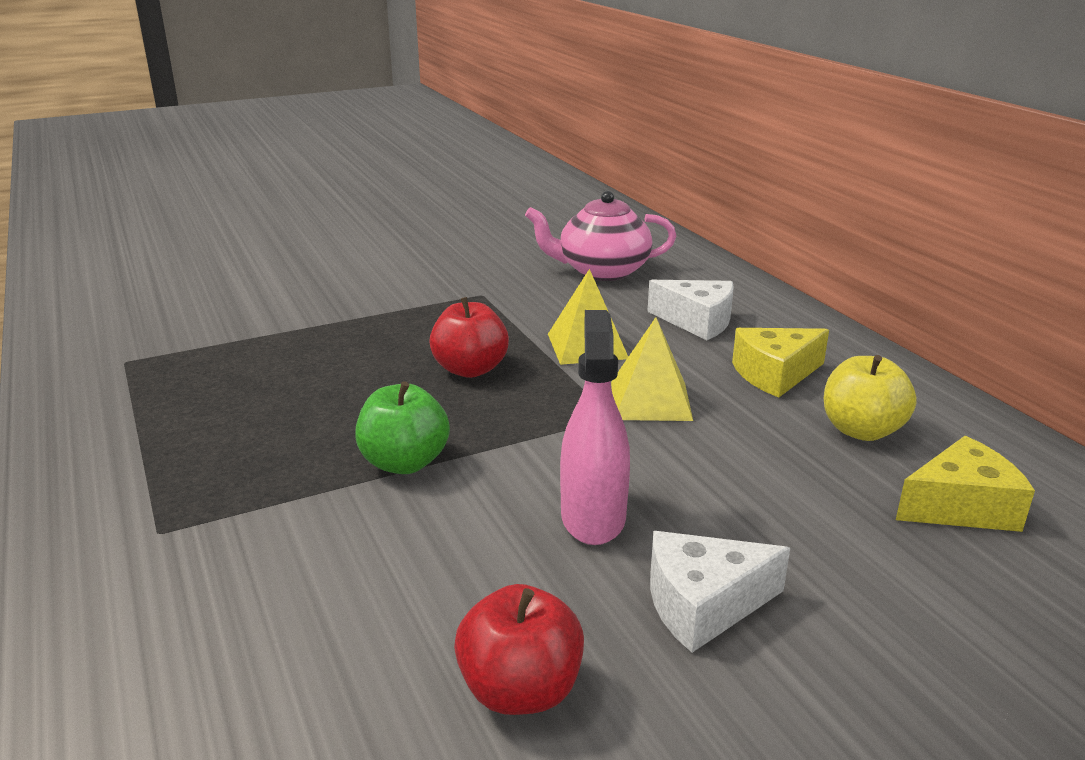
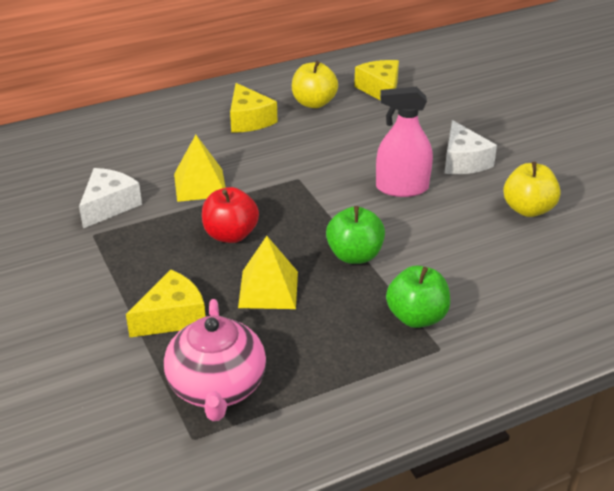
camera: 90 degrees left, 10 degrees up
red apple [454,584,584,715] -> yellow apple [503,162,561,217]
pink teapot [525,191,676,281] -> pink teapot moved to [164,299,266,421]
yellow pyramid [611,317,693,421] -> yellow pyramid moved to [238,236,298,309]
white cheese [647,280,734,340] -> white cheese moved to [79,168,142,229]
none -> yellow cheese [126,269,206,337]
none -> green apple [386,266,450,328]

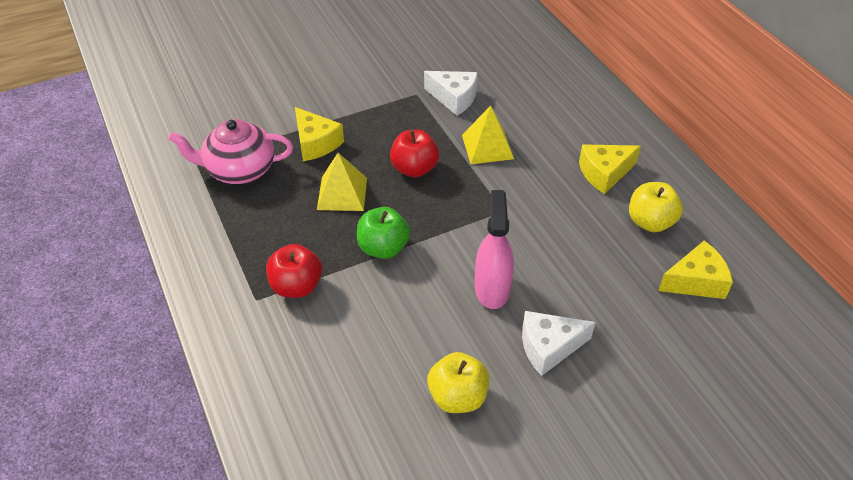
camera: 90 degrees right, 10 degrees up
green apple [386,266,450,328] -> red apple [266,244,322,298]

